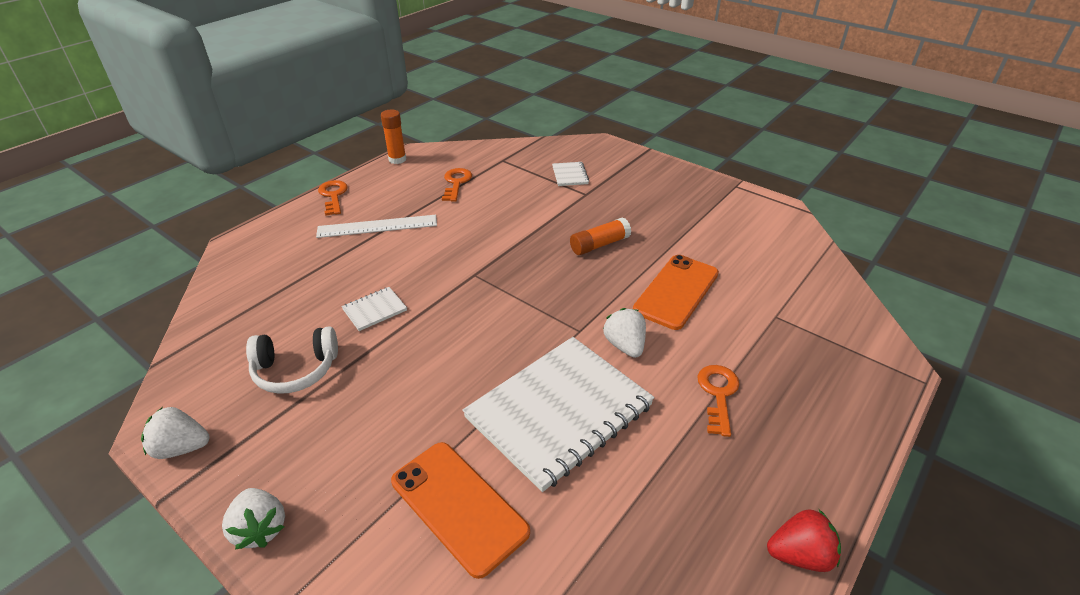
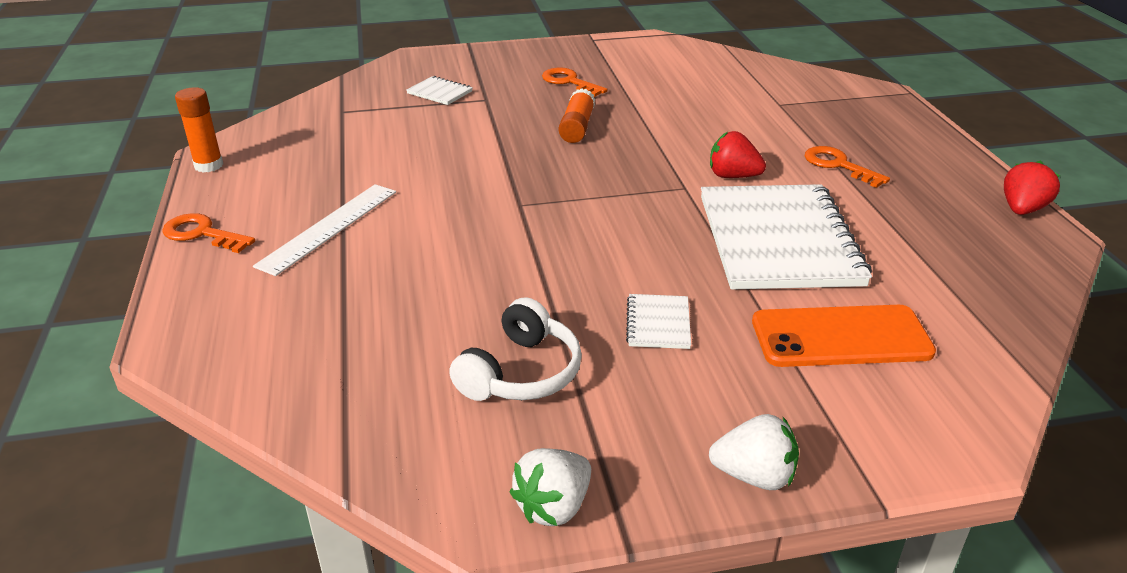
camera: 50 degrees left, 5 degrees down
white notebook [342,287,407,331] -> white notebook moved to [626,294,691,349]
orange key [442,168,472,202] -> orange key moved to [542,68,608,97]
white strawberry [603,308,646,358] -> red strawberry [710,131,766,178]
orange phone [633,255,719,330] -> none

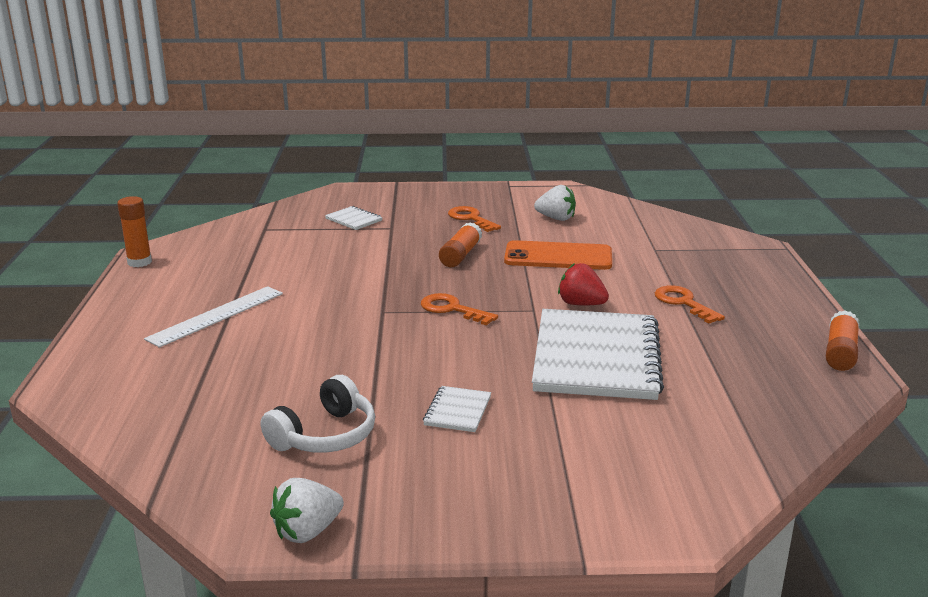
camera: 10 degrees right, 10 degrees down
orange key [162,213,255,253] -> orange key moved to [421,293,498,326]
white strawberry [709,414,799,490] -> white strawberry moved to [534,185,576,221]
orange phone [752,305,936,367] -> orange phone moved to [504,240,612,270]
red strawberry [1004,160,1060,215] -> orange glue stick [826,310,860,371]

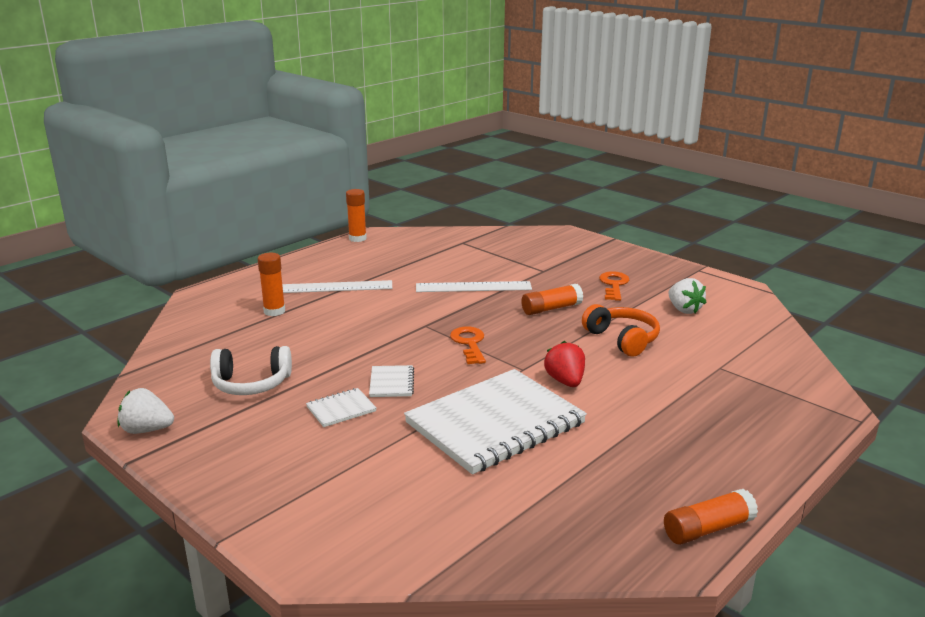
camera: 45 degrees right, 0 degrees up
white notebook [325,206,383,230] -> white notebook moved to [369,365,414,397]
orange phone [504,240,612,270] -> orange headphones [582,304,660,357]
orange key [655,285,725,323] -> none
none -> orange glue stick [258,253,285,316]
none -> white ruler [416,281,532,292]

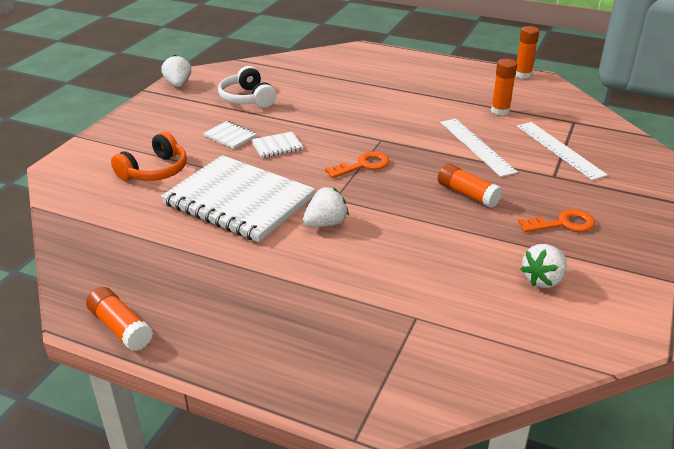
camera: 70 degrees right, 10 degrees up
orange glue stick [258,253,285,316] -> orange glue stick moved to [491,59,517,116]
white ruler [282,280,392,293] -> white ruler moved to [517,122,608,180]
red strawberry [544,341,585,387] -> white strawberry [303,187,349,227]
orange headphones [582,304,660,357] -> orange headphones moved to [111,132,187,181]

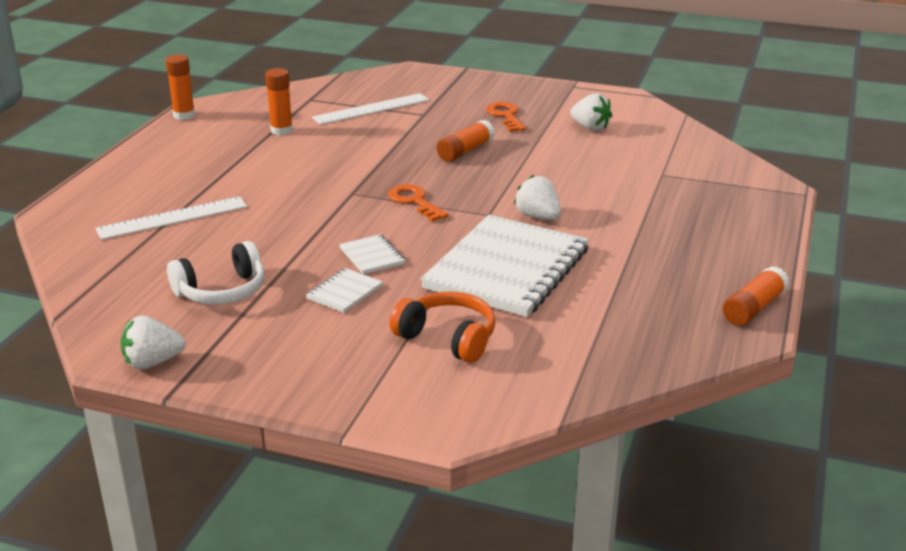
camera: 95 degrees left, 5 degrees down
white ruler [440,119,518,177] -> white ruler moved to [95,196,247,240]

